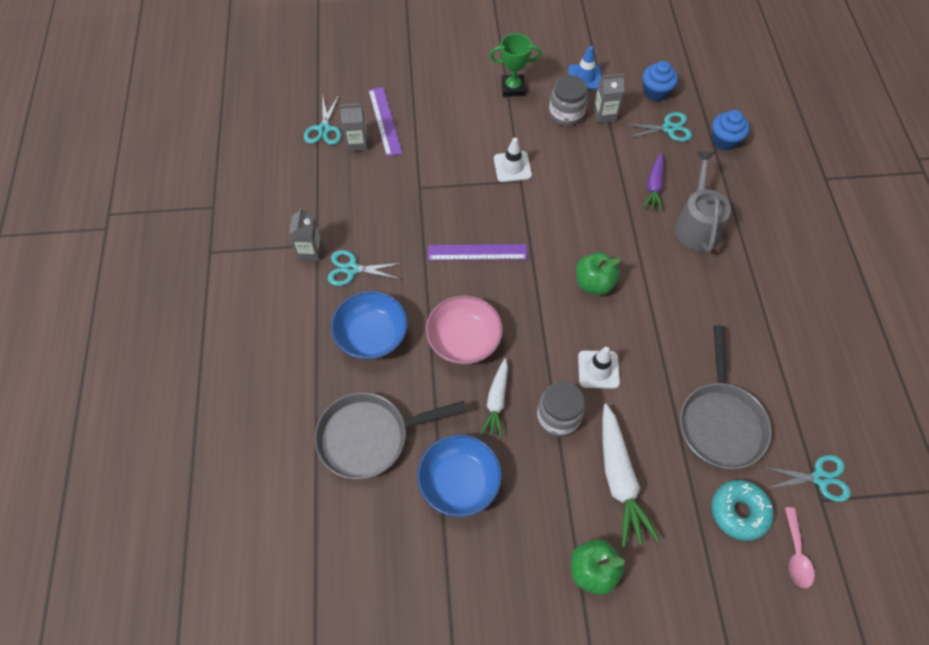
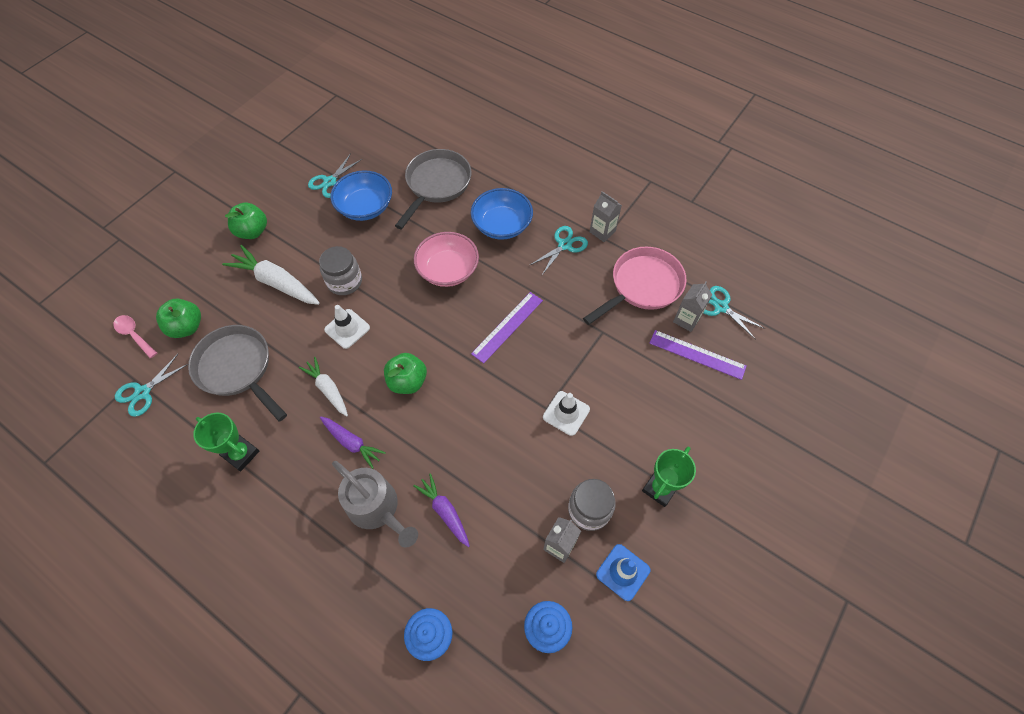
camera: 130 degrees right, 0 degrees up
white carrot [480,358,508,438] -> white carrot moved to [299,357,348,416]
turquoise scissors [623,112,692,142] -> turquoise scissors moved to [308,153,362,198]
turquoise donut [711,480,774,541] -> green apple [156,299,201,338]
none -> green trophy [193,413,259,472]
none -> purple carrot [320,416,386,469]
none -> pink pan [583,247,687,325]

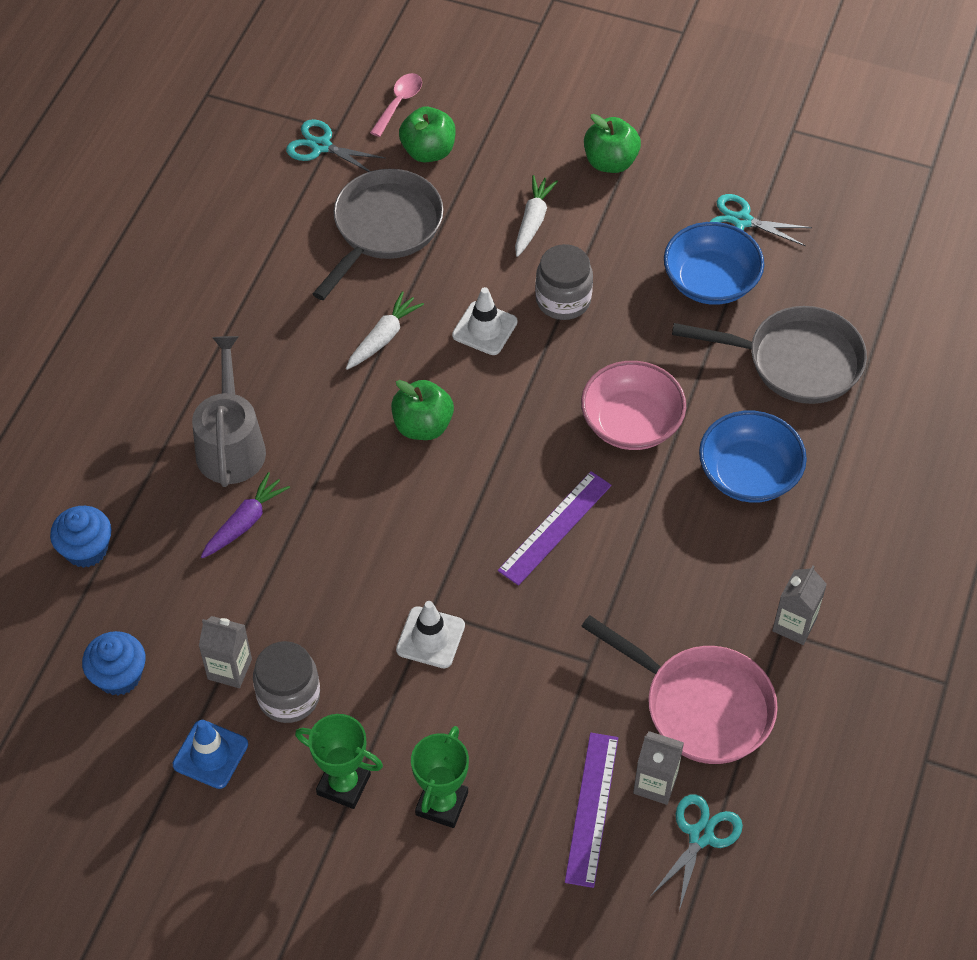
camera: 75 degrees right, 5 degrees down
green trophy [193,413,259,472] -> green trophy moved to [411,726,469,828]
white carrot [222,245,320,305] -> white carrot [515,175,558,257], size x0.62
purple carrot [320,416,386,469] -> none
grey watering can [332,461,418,548] -> grey watering can turned 150 degrees clockwise [192,336,266,487]
purple ruler [471,292,543,363] -> purple ruler turned 75 degrees counterclockwise [498,471,612,586]
turquoise scissors [530,226,588,275] -> none

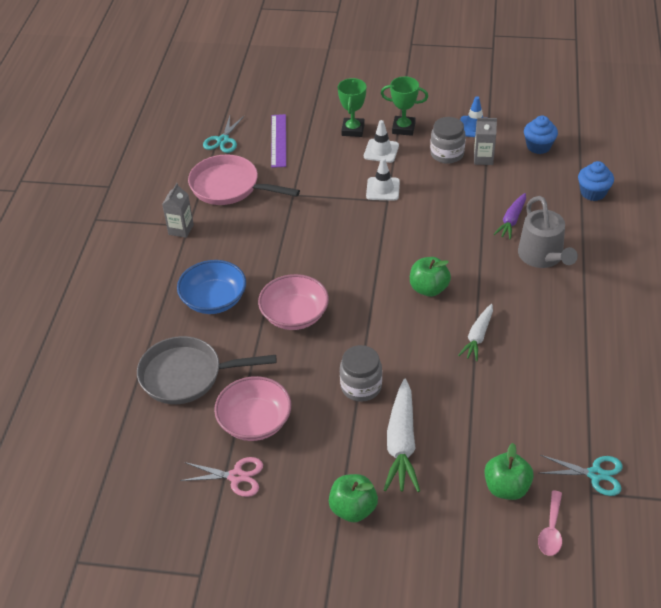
camera: 170 degrees right, 10 degrees down
grey pan [313,169,443,300] -> none
white traffic cone [452,287,518,355] -> white traffic cone moved to [364,120,399,163]
purple ruler [498,471,612,586] -> none
white carrot [515,175,558,257] -> white carrot [384,379,420,492], size x1.62
grey carton [633,731,684,805] -> none
blue bowl [664,222,764,305] -> pink bowl [214,376,291,441]
turquoise scissors [710,194,812,246] -> pink scissors [180,457,263,497]

